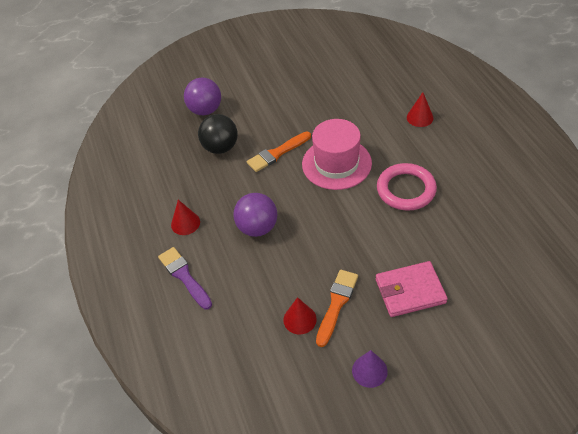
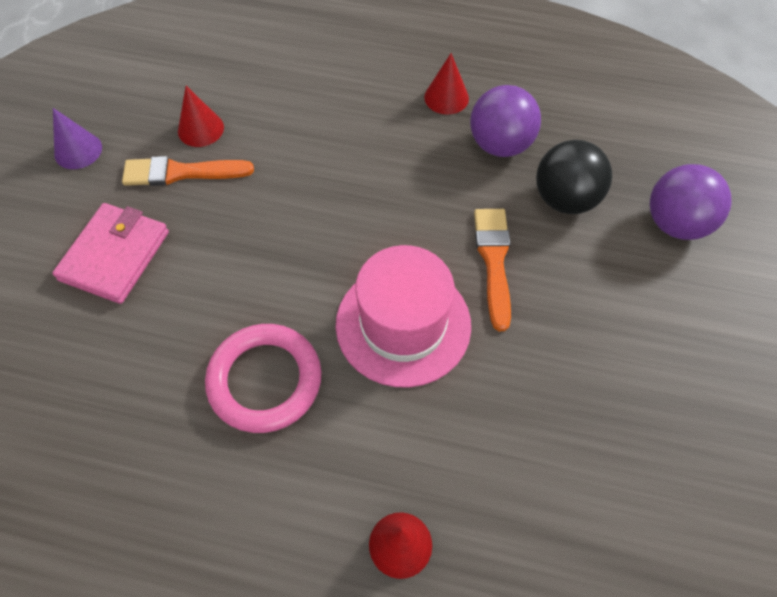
camera: 120 degrees right, 10 degrees up
purple brush [158,247,212,309] -> none
purple ball [233,193,278,237] -> purple ball moved to [470,85,541,157]
orange brush [316,270,358,347] -> orange brush turned 120 degrees clockwise [122,156,254,186]

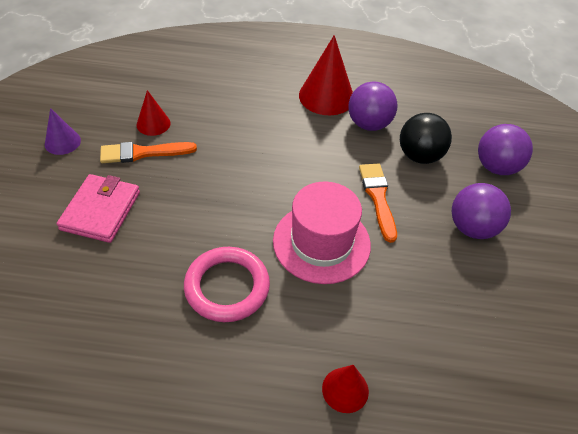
camera: 10 degrees left, 10 degrees down
red cone [424,53,469,115] -> red cone [299,35,353,115], size x1.77
none -> purple ball [452,183,511,239]

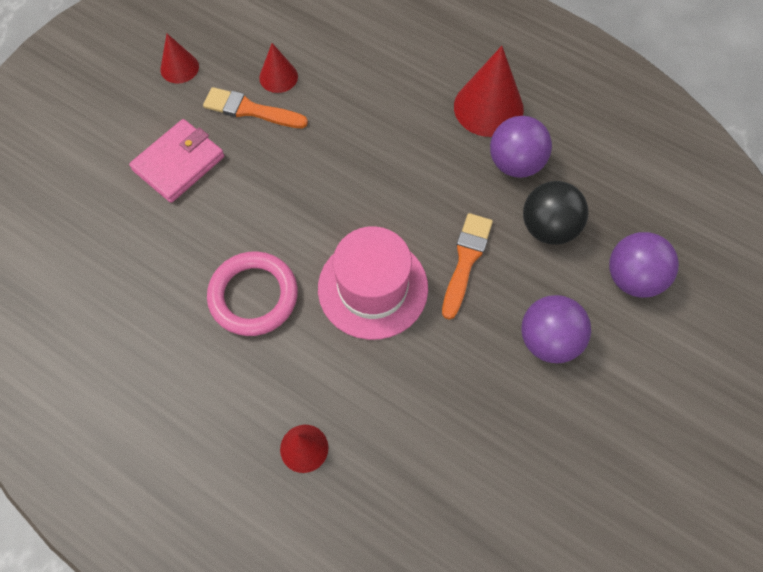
camera: 30 degrees right, 15 degrees up
purple cone [45,108,81,155] -> red cone [160,34,199,84]

